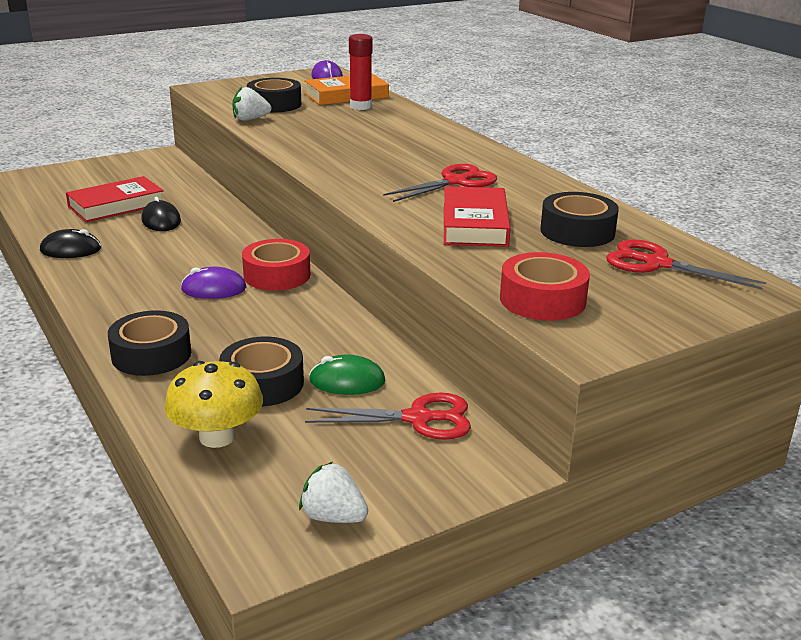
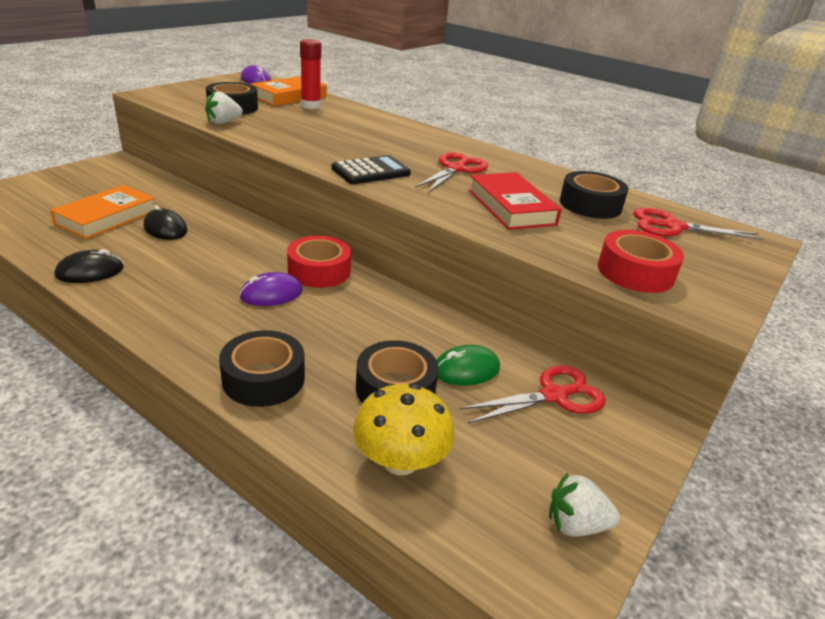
camera: 25 degrees left, 5 degrees up
red book [66,176,164,222] -> orange book [50,185,155,239]
none -> black calculator [332,155,411,184]

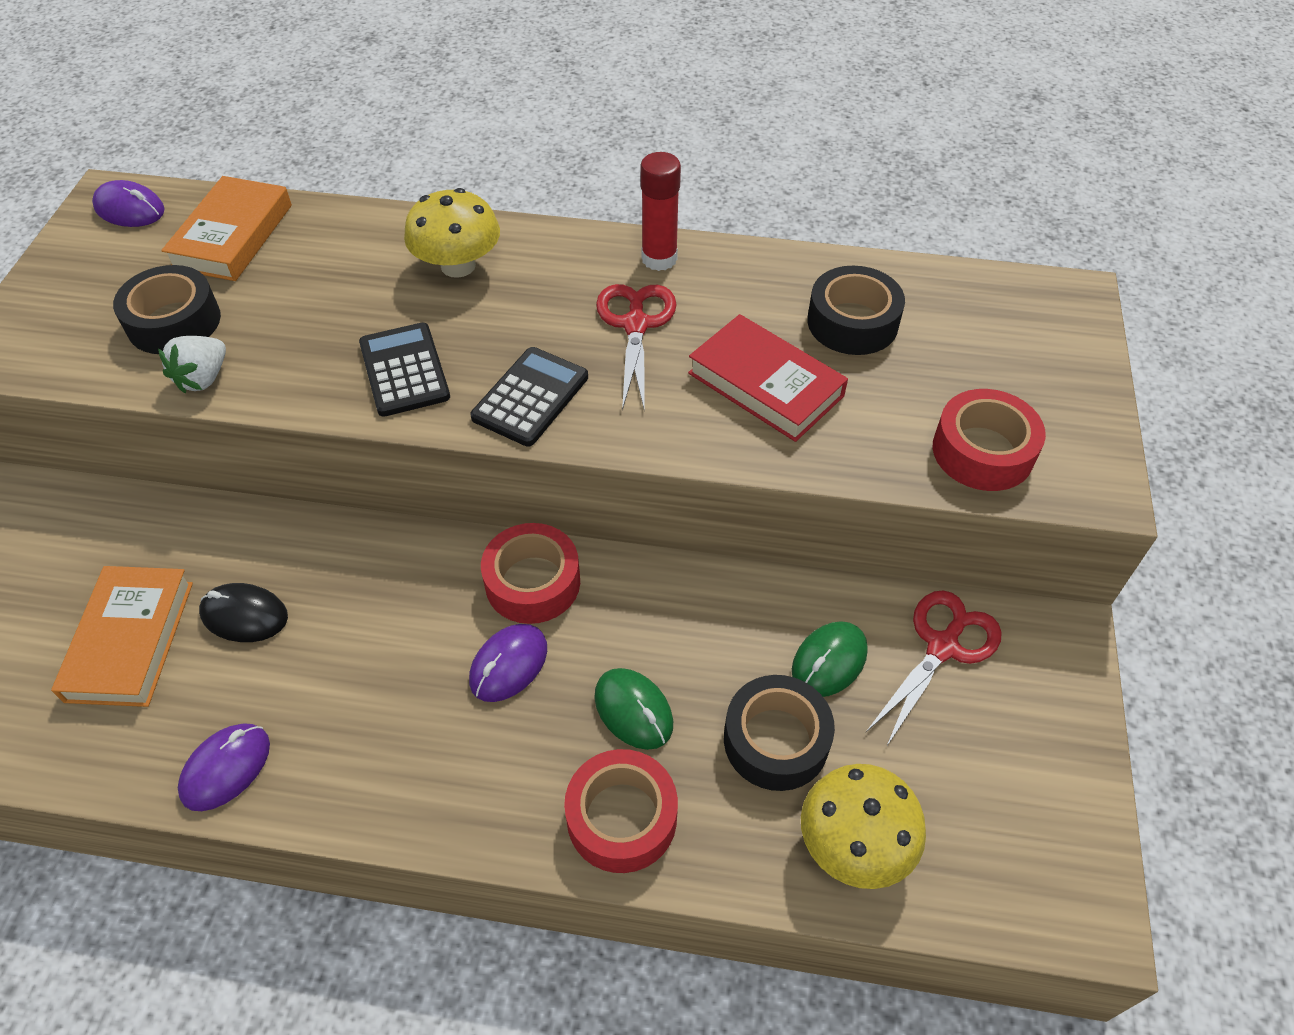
camera: 25 degrees left, 20 degrees up
black mouse [55,249,124,283] -> purple mouse [178,723,270,811]
black tape [219,330,305,407] -> red tape [564,749,678,873]
red glue stick [300,39,321,109] -> red glue stick moved to [640,152,681,271]
white strawberry [549,473,620,537] -> none
red scissors [633,208,764,240] -> none
none -> black calculator [359,323,450,417]
none -> yellow mushroom [404,188,500,278]
none -> green mouse [594,668,673,750]

